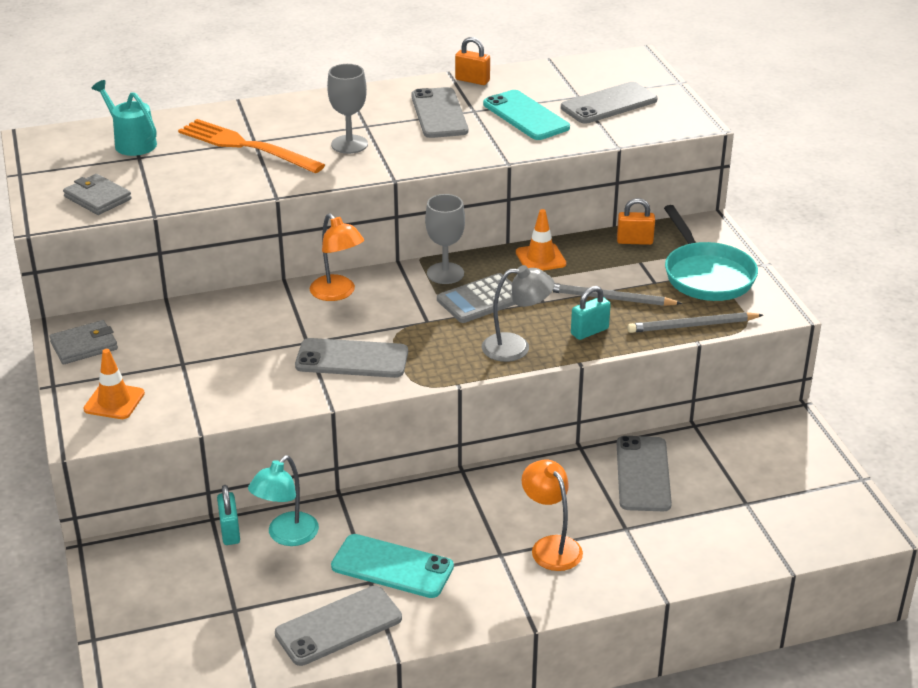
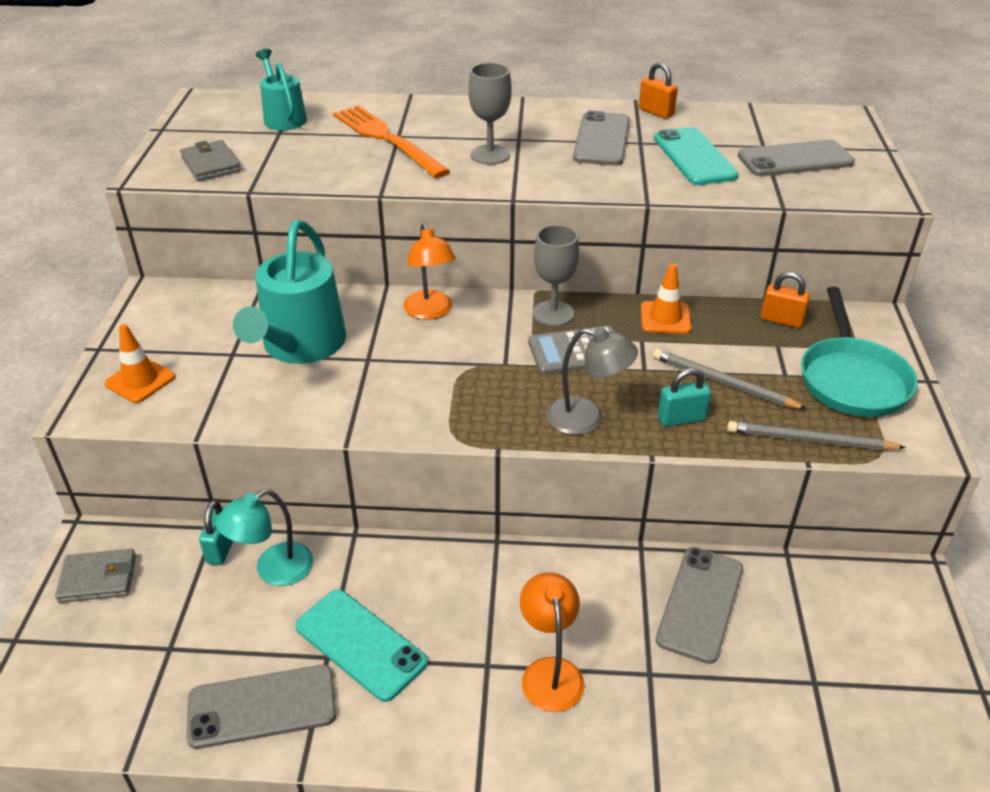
camera: 20 degrees right, 5 degrees up
grey wallet [49,320,118,364] -> grey wallet moved to [55,549,136,603]
grey phone [295,338,408,378] -> none
none -> turquoise watering can [233,220,346,364]

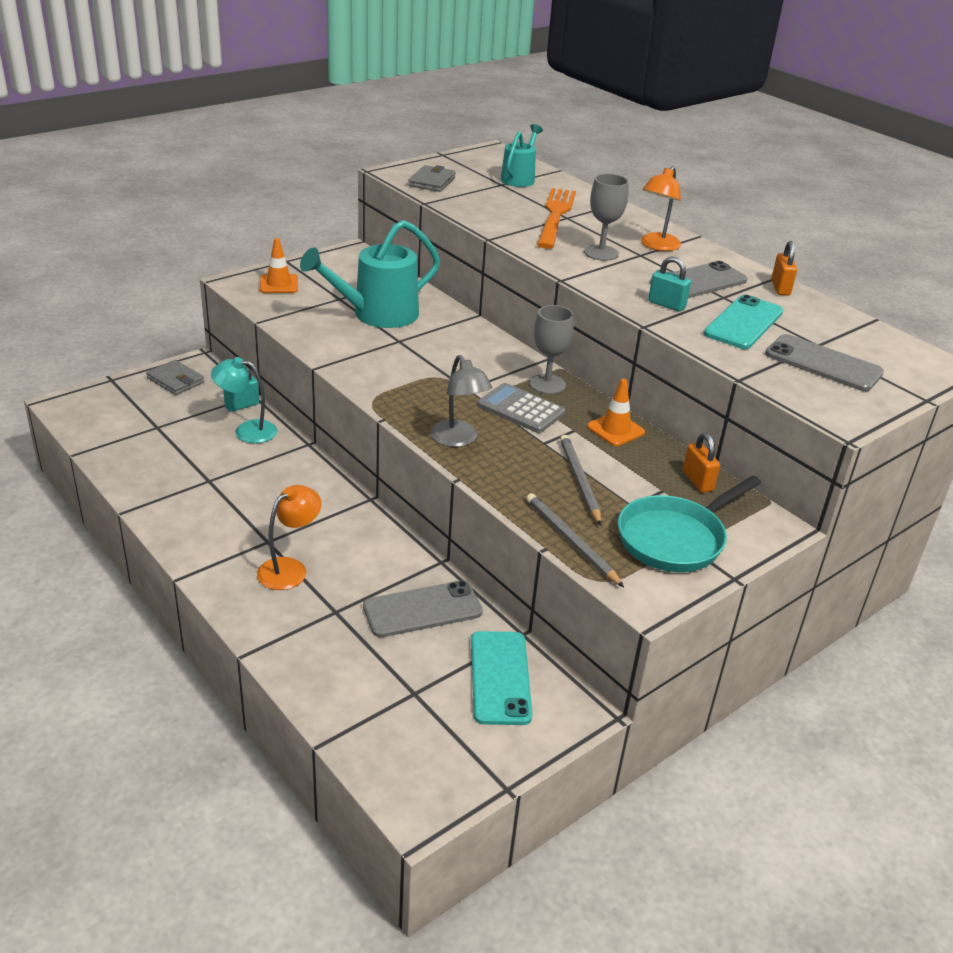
camera: 45 degrees right, 5 degrees down
grey phone [186,665,336,749] -> none
turquoise phone [295,589,428,702] -> turquoise phone moved to [471,631,533,725]
orange lamp [403,223,456,320] -> orange lamp moved to [641,166,681,251]
turquoise padlock [658,368,711,427] -> turquoise padlock moved to [648,256,691,312]

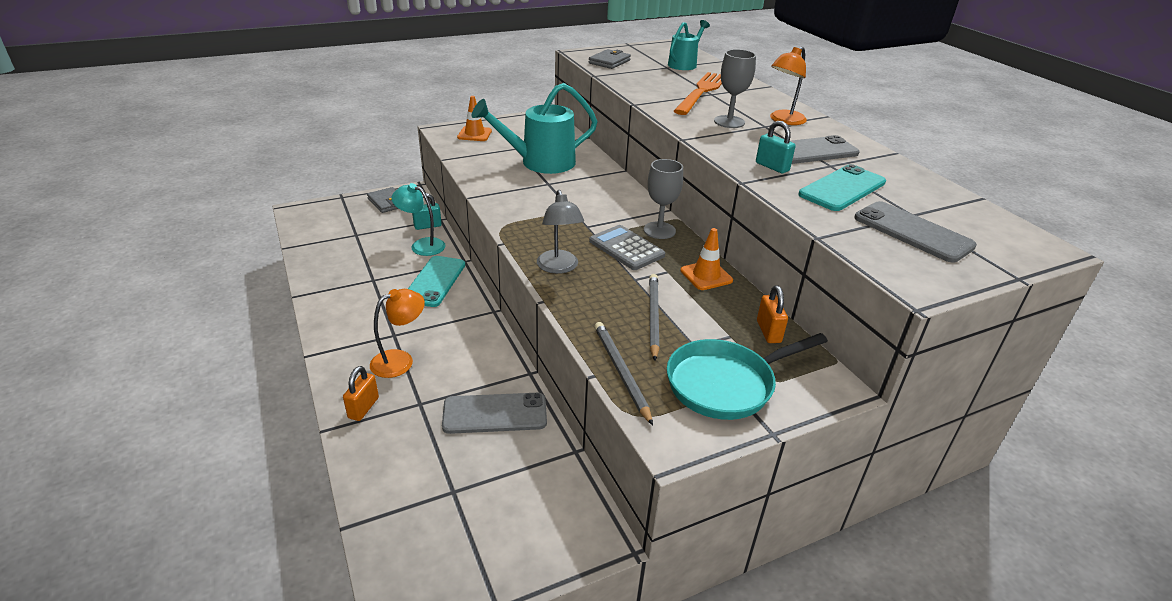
camera: 15 degrees right, 0 degrees up
turquoise phone [471,631,533,725] -> turquoise phone moved to [408,256,465,307]
orange padlock [771,241,797,296] -> orange padlock moved to [343,366,379,421]

